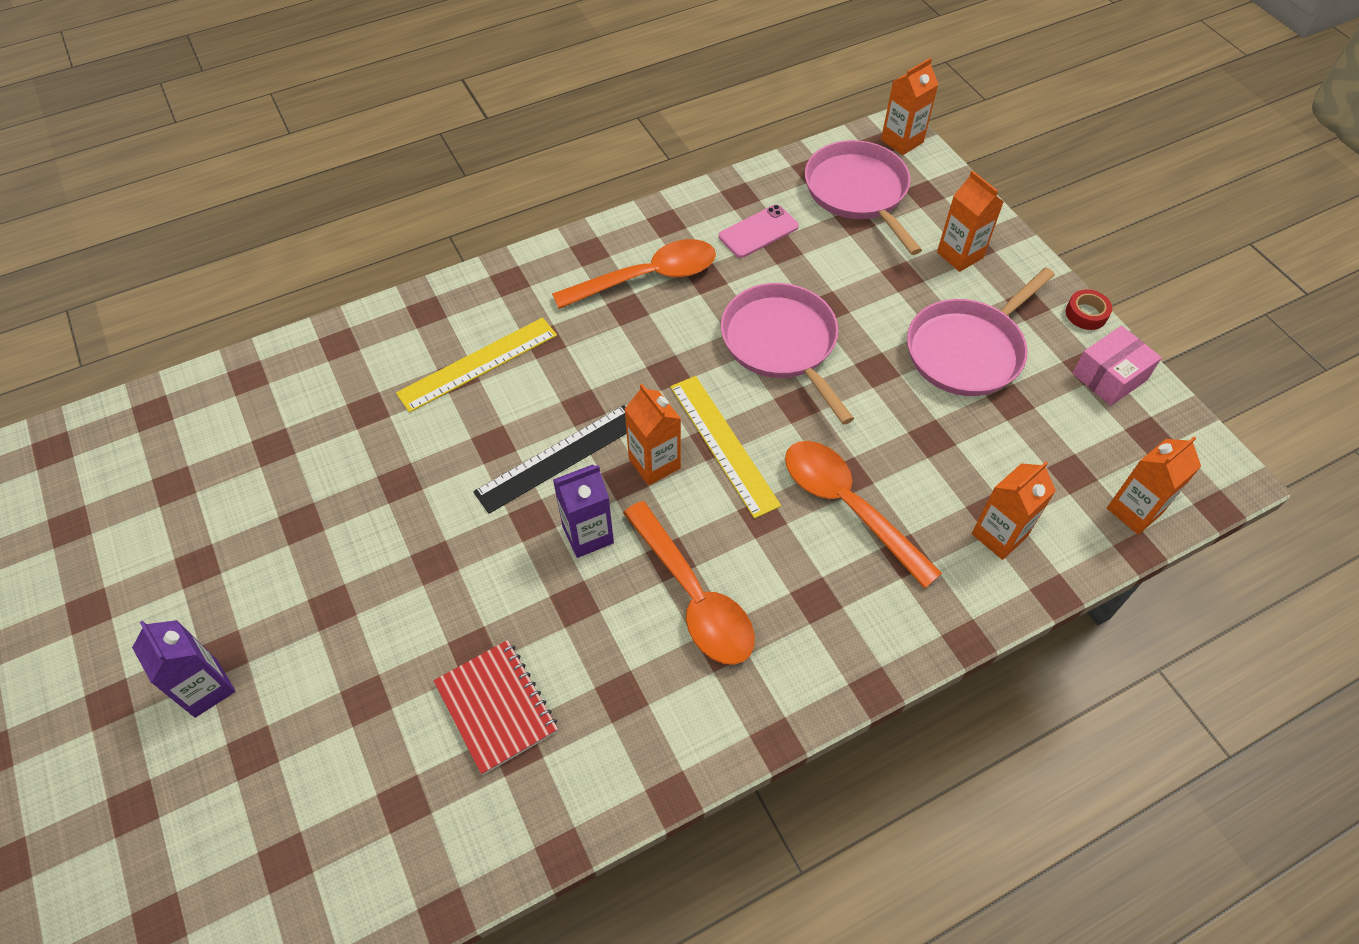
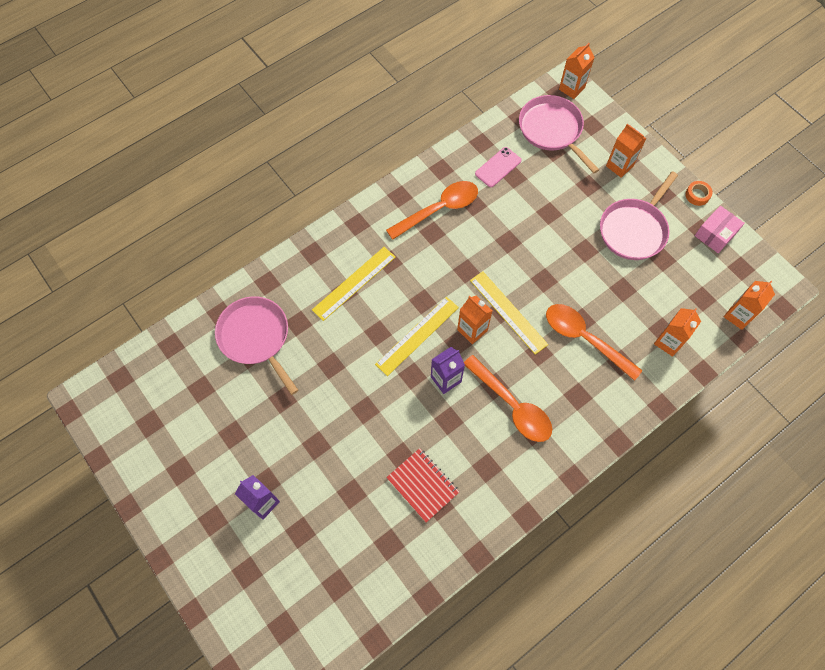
camera: 10 degrees left, 10 degrees up
black ruler [473,405,627,514] -> yellow ruler [375,297,459,376]
pink pan [721,283,854,424] -> pink pan moved to [215,296,298,395]
red tape [1066,289,1112,330] -> orange tape [685,181,713,206]

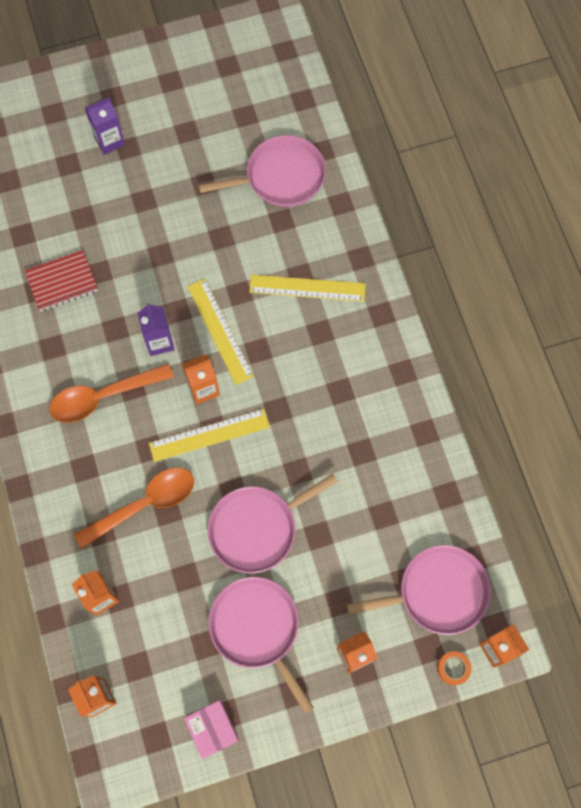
camera: 110 degrees right, 5 degrees up
yellow ruler [312,247,396,321] -> yellow ruler turned 60 degrees counterclockwise [249,274,366,302]
orange spoon [386,181,478,240] -> none
pink phone [475,147,521,187] -> none
orange tape [685,181,713,206] -> orange tape moved to [437,651,471,685]
none -> pink pan [207,474,338,574]

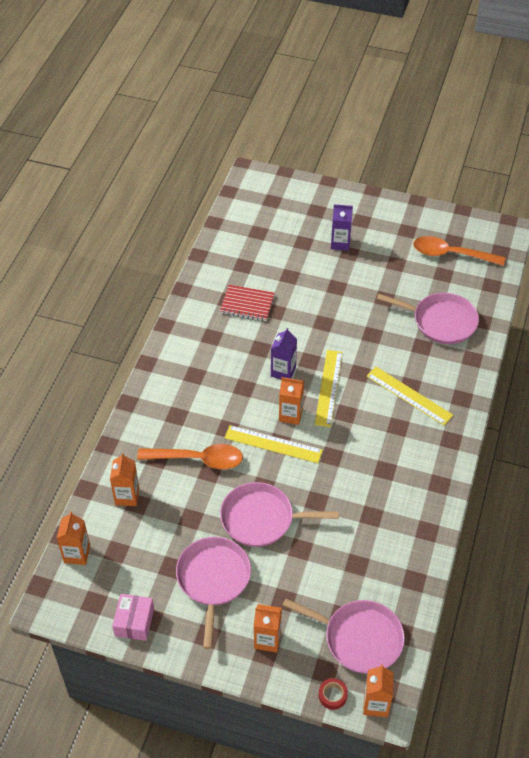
camera: 35 degrees right, 20 degrees down
orange spoon [49,363,174,423] -> orange spoon moved to [413,236,505,266]
orange tape [437,651,471,685] -> red tape [319,678,348,710]

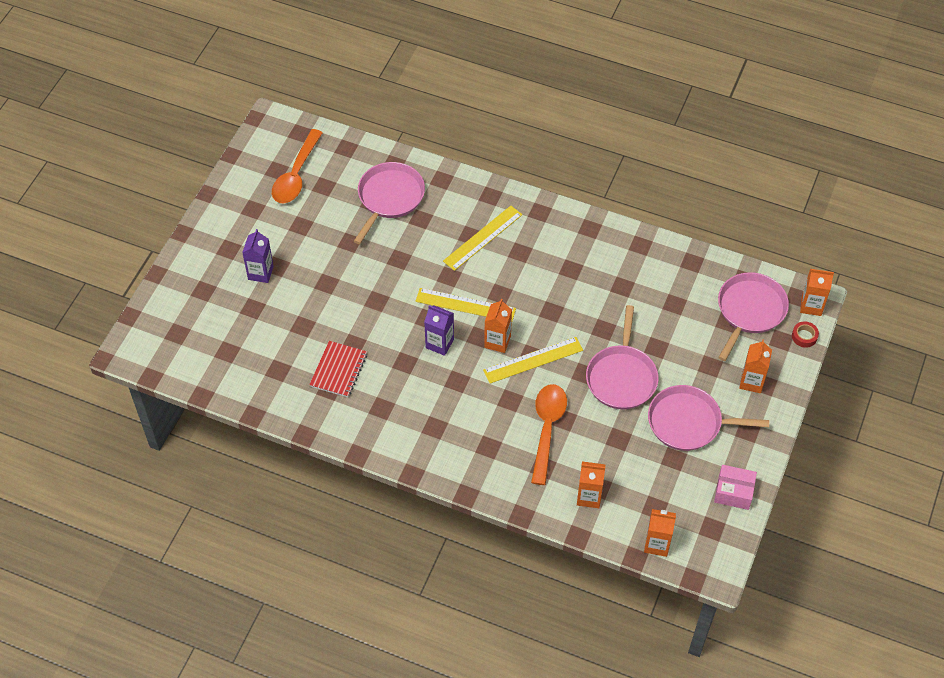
camera: 85 degrees left, 5 degrees up
yellow ruler [225,425,323,463] -> yellow ruler turned 45 degrees clockwise [483,337,583,384]

